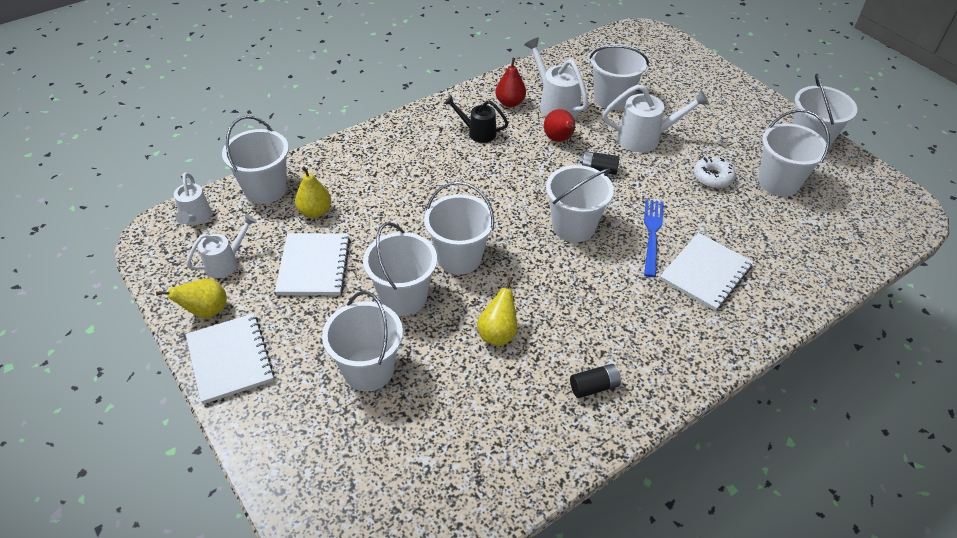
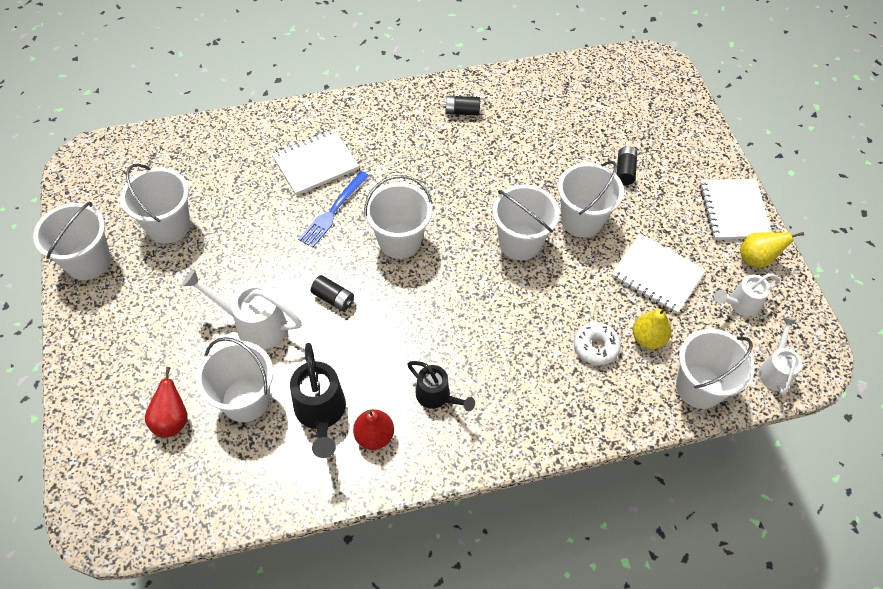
camera: 160 degrees left, 10 degrees up
white notebook [275,233,350,295] -> white notebook turned 75 degrees counterclockwise [611,234,706,314]
white bucket [322,291,403,391] -> black battery [617,146,637,185]
yellow pear [477,277,517,346] -> none
white watering can [524,37,588,118] -> black watering can [290,343,346,458]
red pear [544,109,576,142] -> red pear moved to [145,367,188,437]
white donut [693,157,736,188] -> white donut moved to [574,322,621,365]

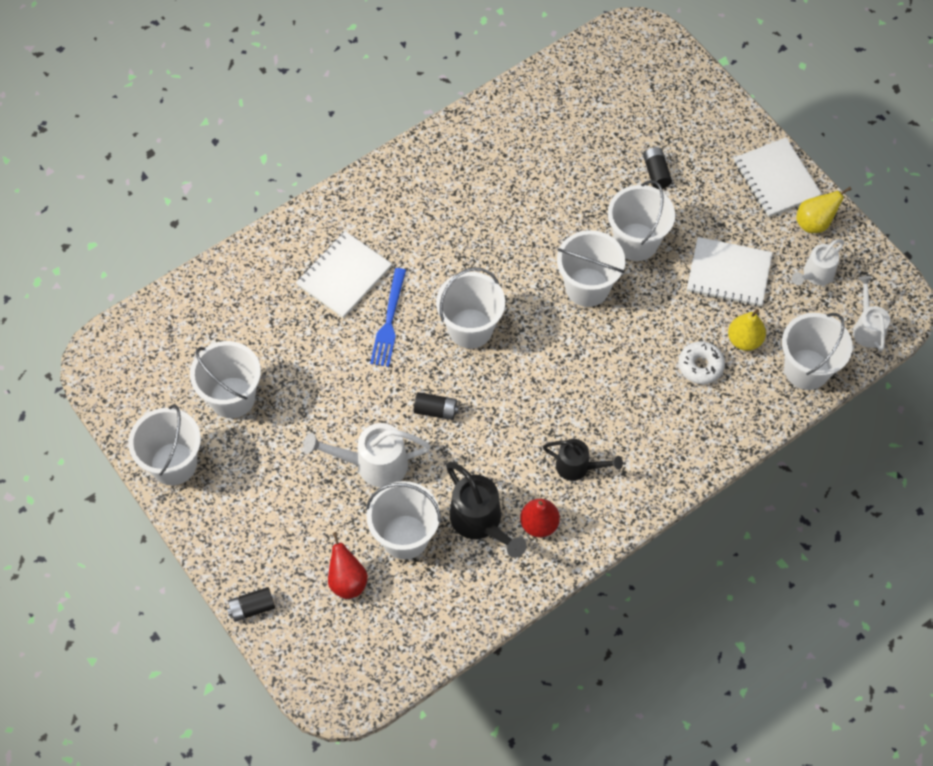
camera: 20 degrees left, 5 degrees up
black battery [443,96,480,115] -> black battery moved to [227,587,275,622]

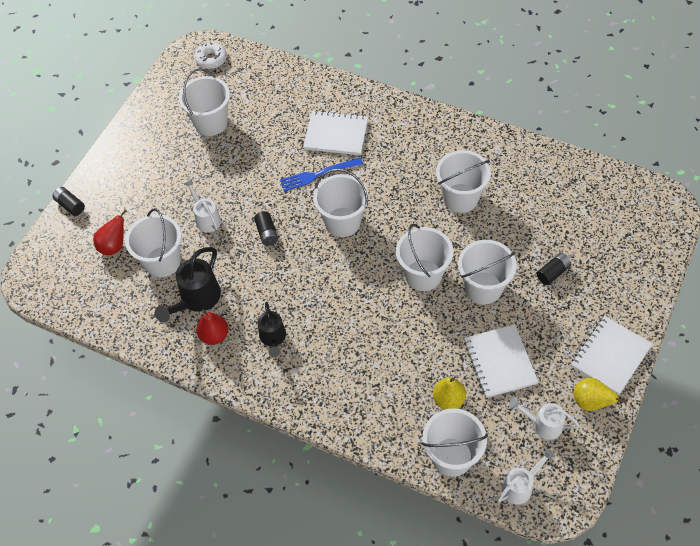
camera: 65 degrees right, 5 degrees down
white bucket [128,405,201,485] -> white bucket moved to [436,150,491,213]
white watering can [303,423,430,487] -> white watering can [183,179,221,232], size x0.66
white donut [678,341,725,384] -> white donut moved to [194,42,227,69]

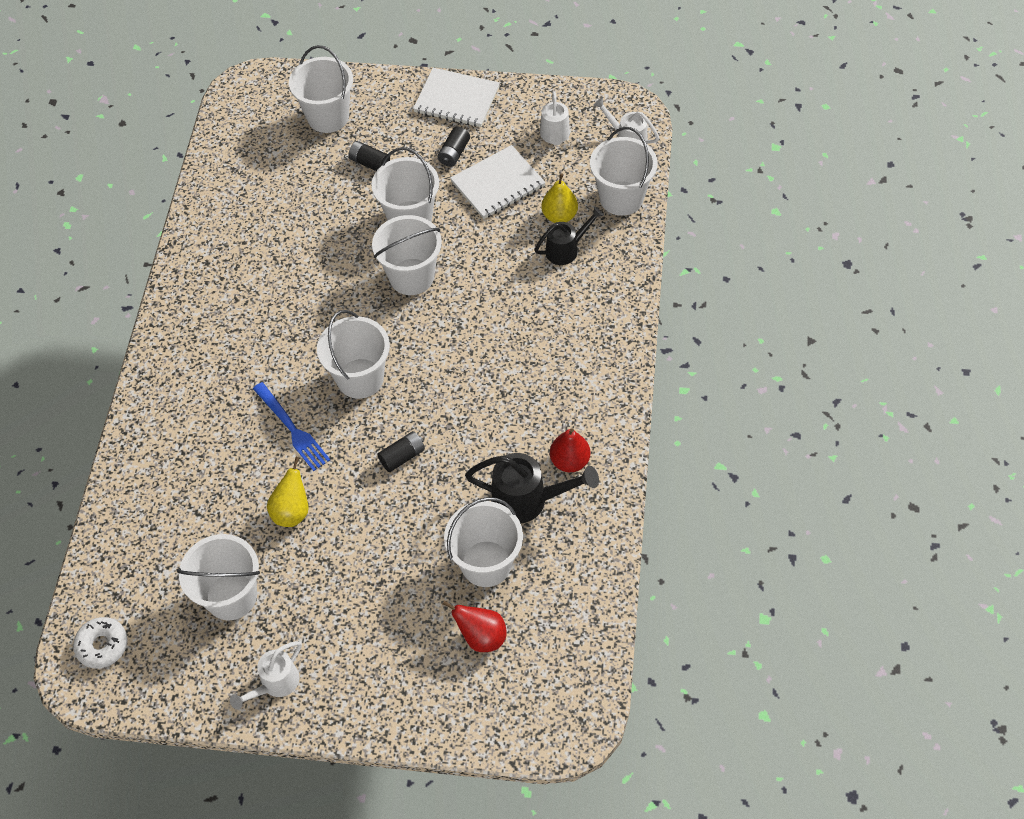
camera: 110 degrees left, 0 degrees up
black battery [52,187,85,216] -> black battery moved to [438,127,470,167]
white watering can [183,179,221,232] -> white watering can moved to [230,641,302,710]
black watering can [258,302,286,357] -> black watering can moved to [534,206,604,265]
white notebook [303,110,368,155] -> none
white bucket [436,150,491,213] -> white bucket moved to [289,45,353,133]
yellow pear [573,377,627,411] -> yellow pear moved to [267,457,309,527]

